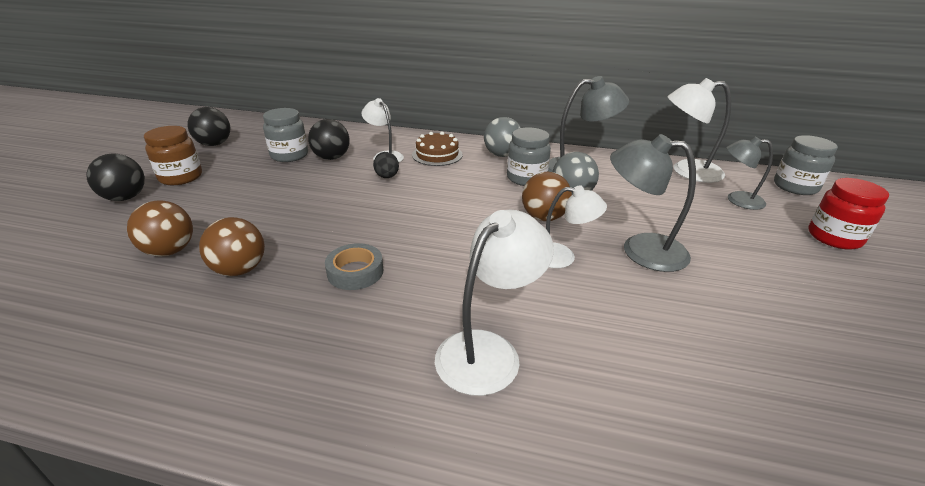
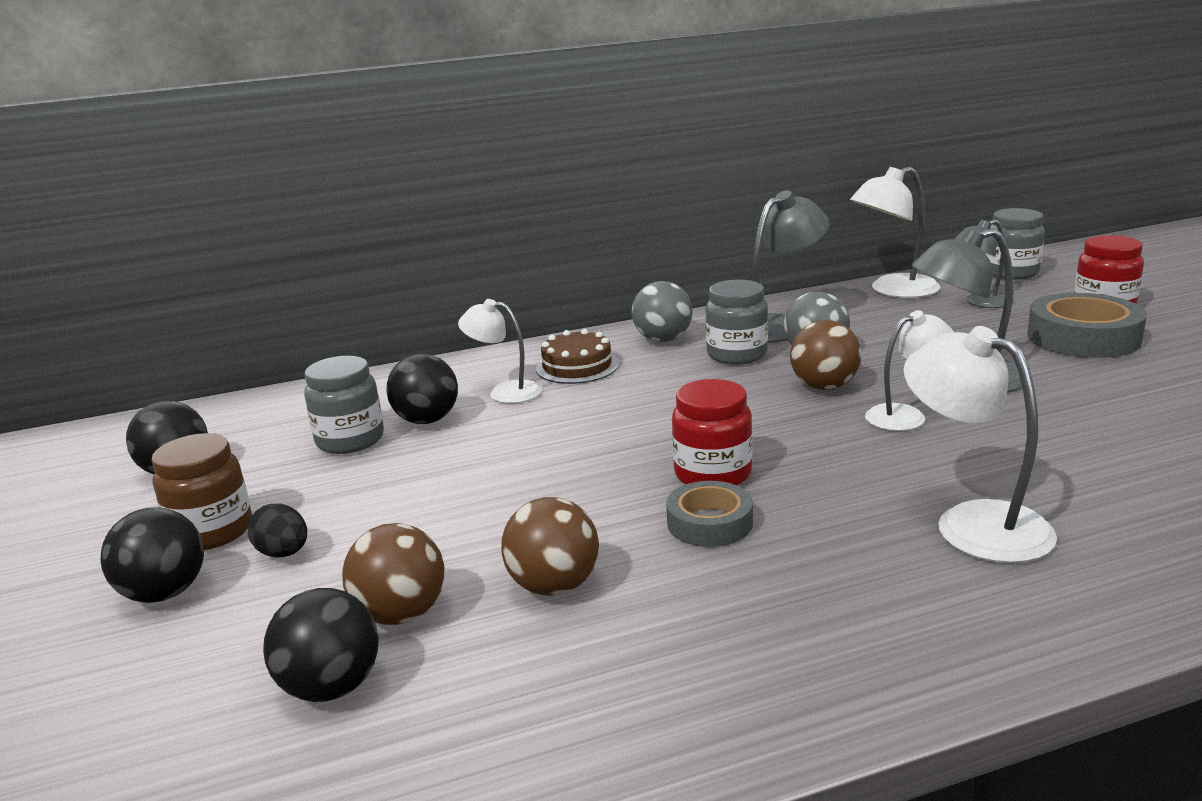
camera: 30 degrees left, 10 degrees down
black egg [373,152,399,178] -> black egg moved to [248,504,307,557]
white lamp [435,210,554,396] -> white lamp turned 45 degrees counterclockwise [904,326,1057,563]
none -> black ball [263,588,379,702]
none -> red jar [672,379,752,486]
none -> grey tape [1027,293,1147,358]

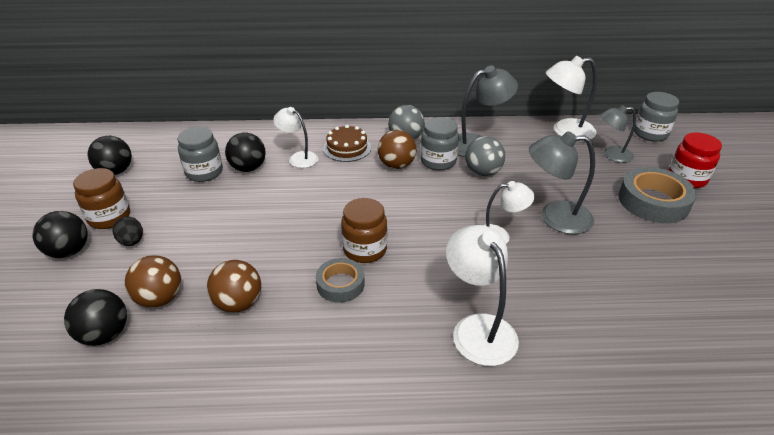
camera: 15 degrees right, 15 degrees up
red jar [672,379,752,486] -> brown jar [341,198,387,263]
brown ball [790,320,862,390] -> brown ball moved to [378,130,416,169]

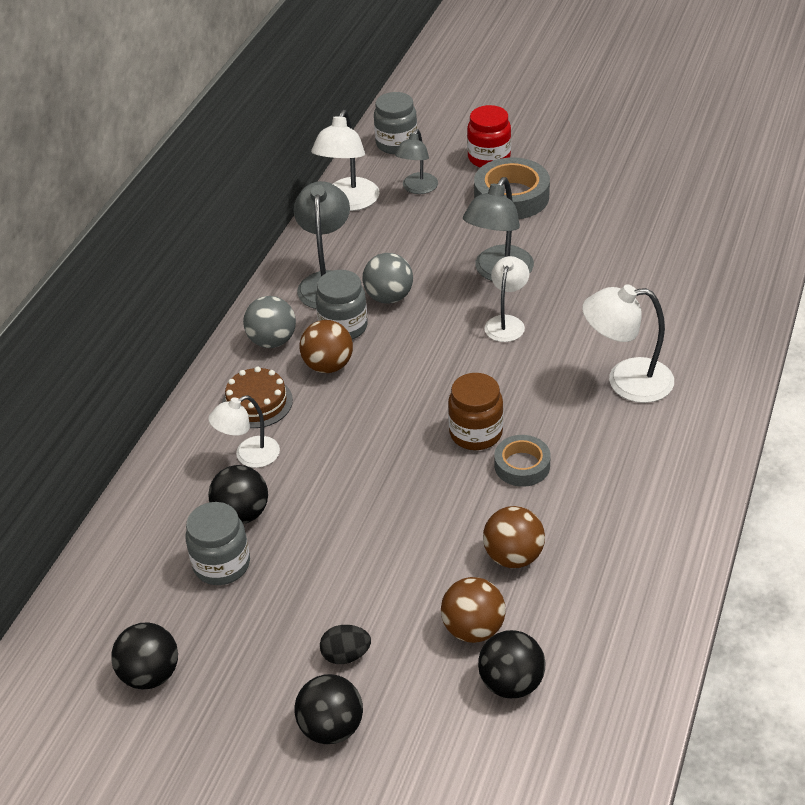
camera: 65 degrees left, 5 degrees up
brown jar [73,168,130,229] -> none

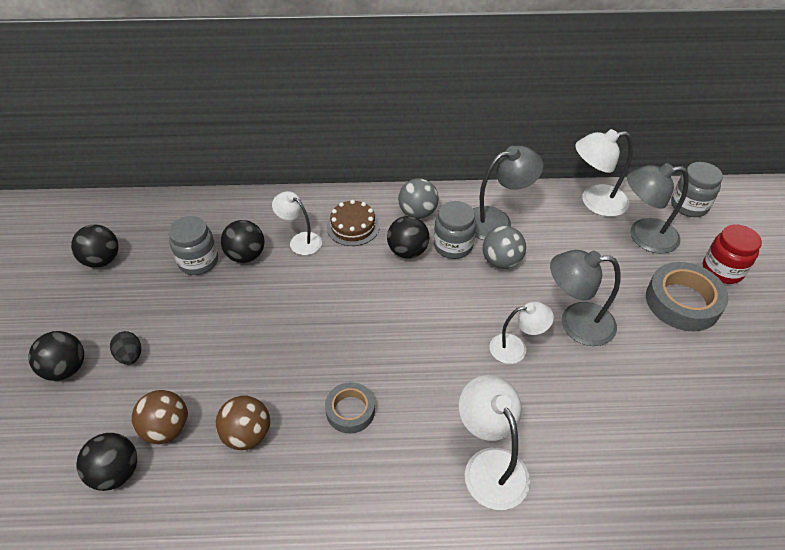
camera: 65 degrees right, 5 degrees up
brown ball [300,320,353,373] -> black ball [387,216,429,259]
grey lamp [395,129,438,194] -> grey lamp [627,163,689,254], size x1.53
brown jar [448,373,503,450] -> none

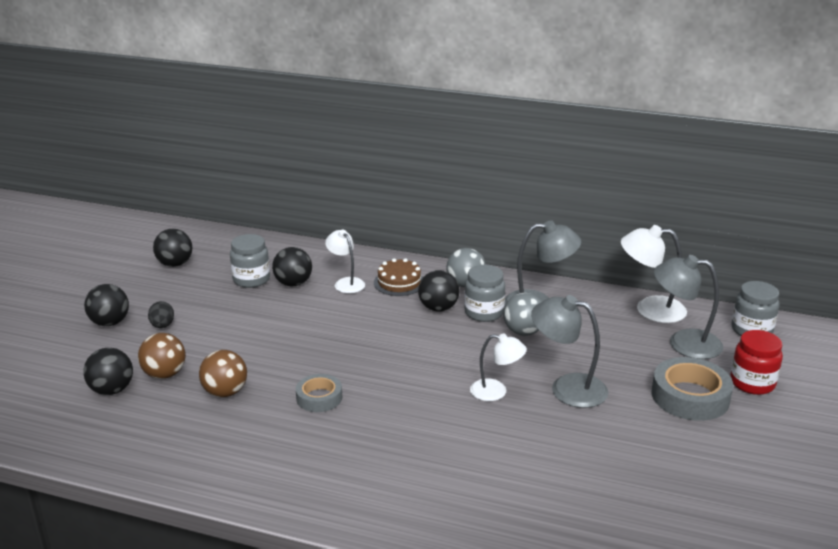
camera: 20 degrees right, 20 degrees down
white lamp [459,375,530,510] -> none

